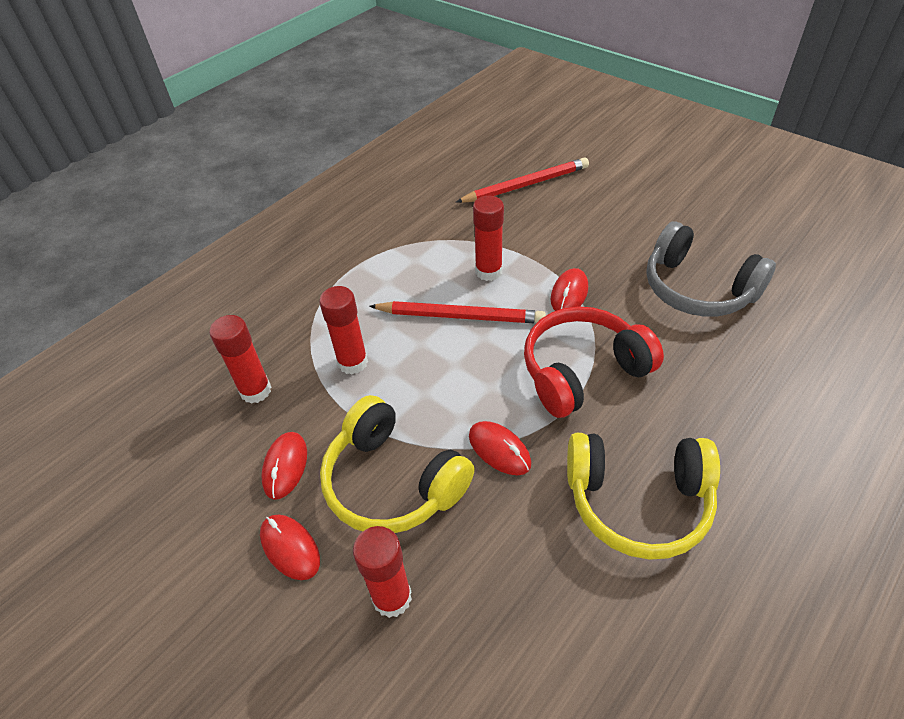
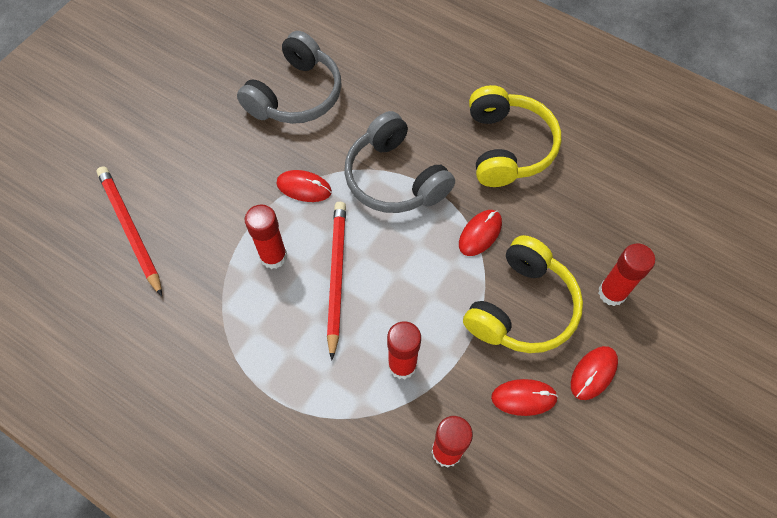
camera: 100 degrees left, 15 degrees up
red headphones [524,306,664,418] -> grey headphones [344,111,455,213]

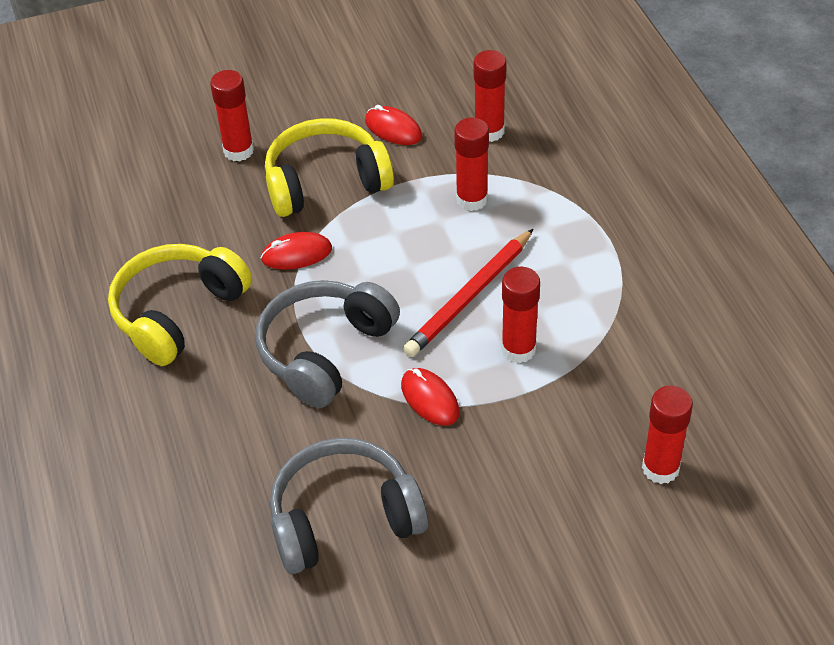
camera: 140 degrees left, 15 degrees down
red pencil [97,166,162,296] -> red glue stick [642,386,693,484]
grey headphones [344,111,455,213] -> grey headphones turned 150 degrees counterclockwise [256,280,400,408]
red mouse [571,346,618,400] -> none

